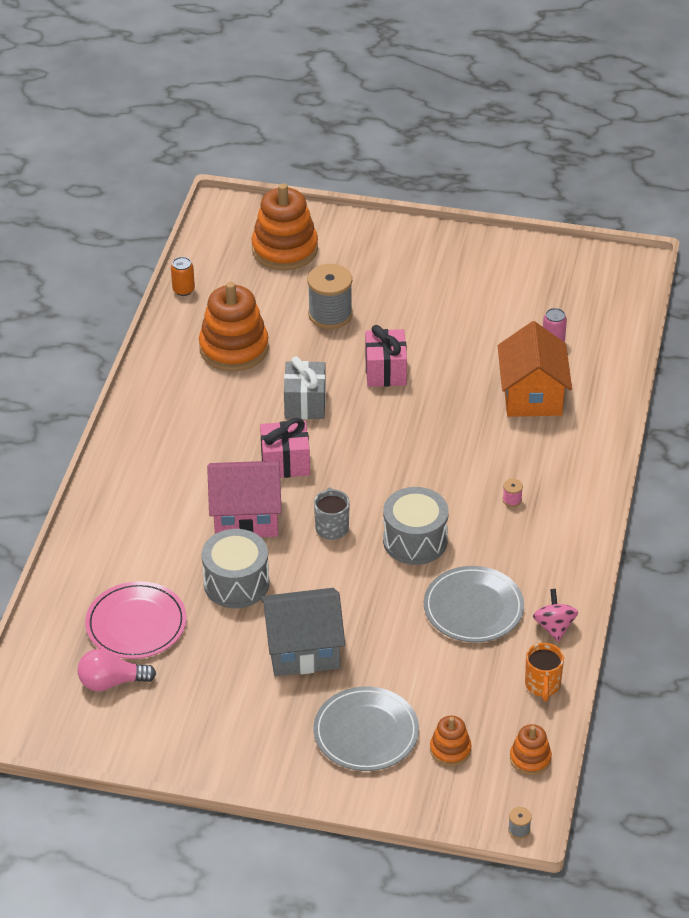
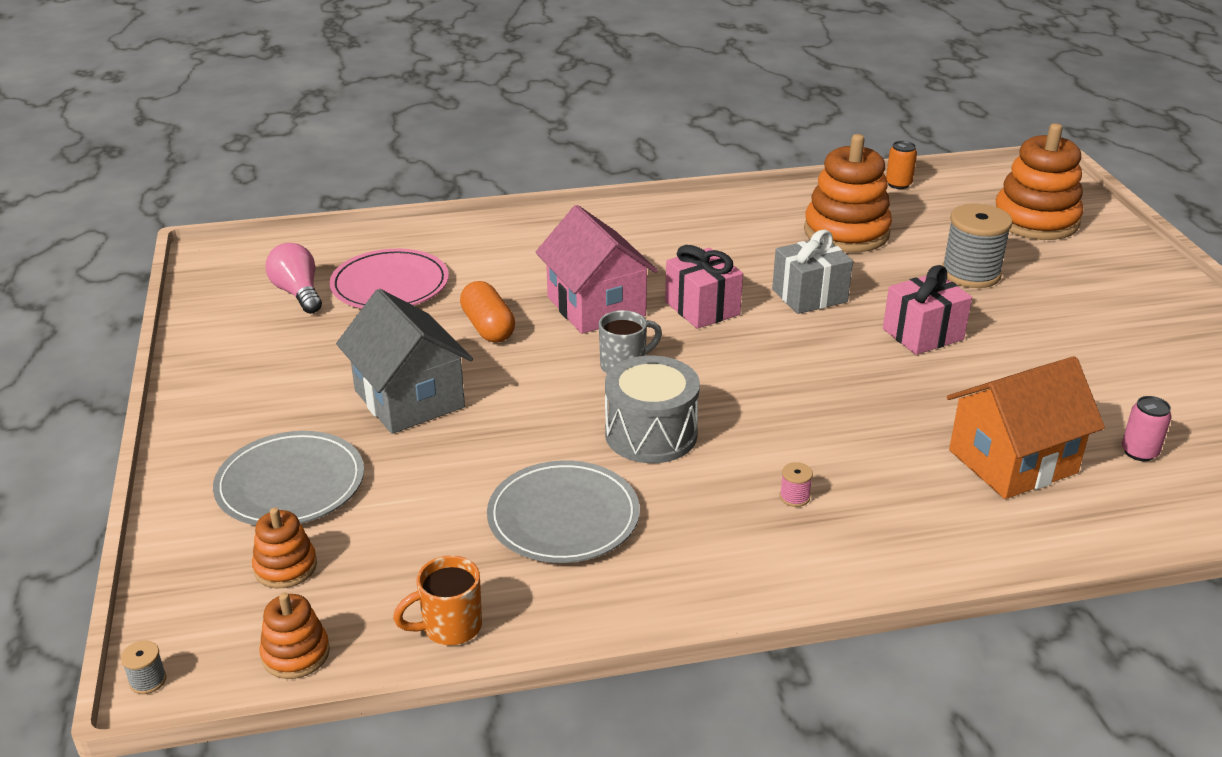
camera: 65 degrees right, 10 degrees down
grey drum [202,529,269,608] -> orange capsule [460,281,515,342]
pink spinning top [533,589,578,642] -> none

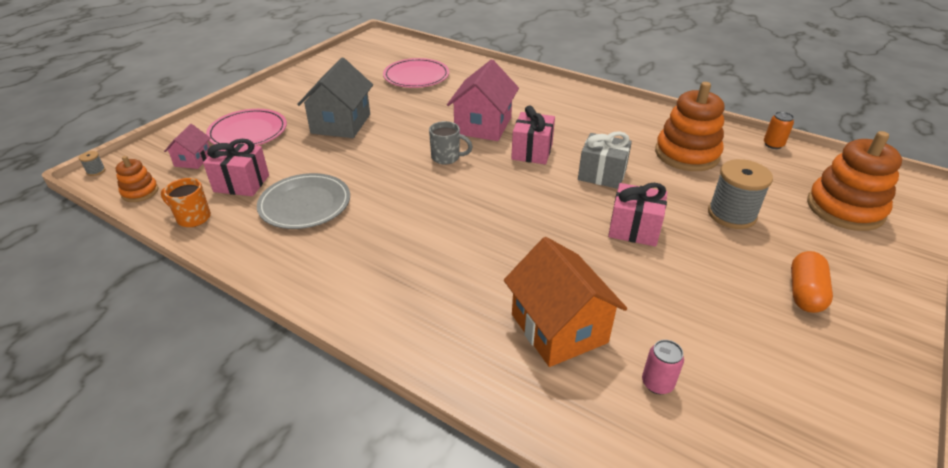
camera: 45 degrees right, 5 degrees up
grey plate [213,431,364,525] -> pink plate [206,109,287,146]
orange stacking toy [252,507,317,588] -> pink house [164,124,210,169]
pink light bulb [266,243,322,314] -> none
orange capsule [460,281,515,342] -> orange capsule moved to [791,251,833,313]
grey drum [605,356,700,463] -> none
pink spool [780,462,813,507] -> none
orange house [947,356,1105,499] -> orange house turned 45 degrees clockwise [504,237,627,367]
none -> pink gift [203,139,269,196]

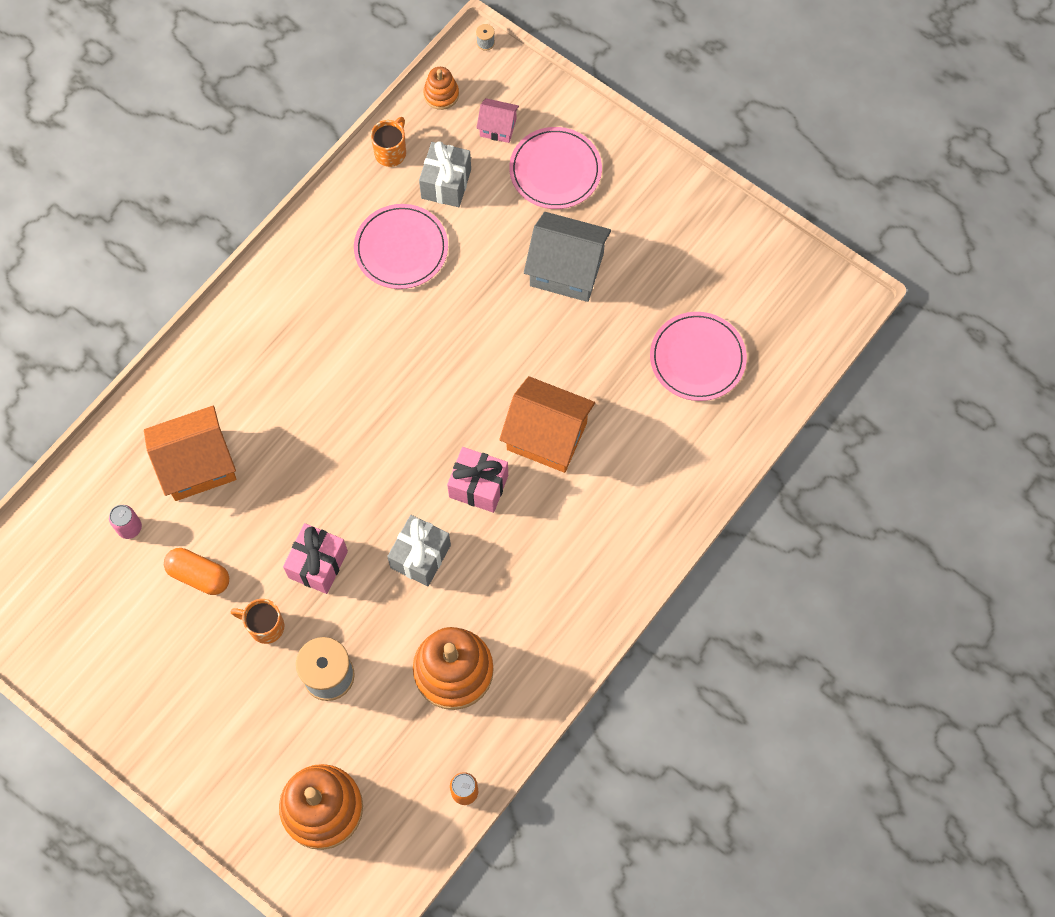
camera: 95 degrees right, 30 degrees up
pink gift [203,139,269,196] -> grey gift [419,141,471,207]
grey plate [257,173,350,229] -> pink plate [354,204,448,289]
grey mug [429,121,473,165] -> none
pink house [447,59,519,141] -> orange house [499,376,595,473]
orange capsule [791,251,833,313] -> orange capsule moved to [164,548,229,595]
none -> orange mug [231,599,284,644]

